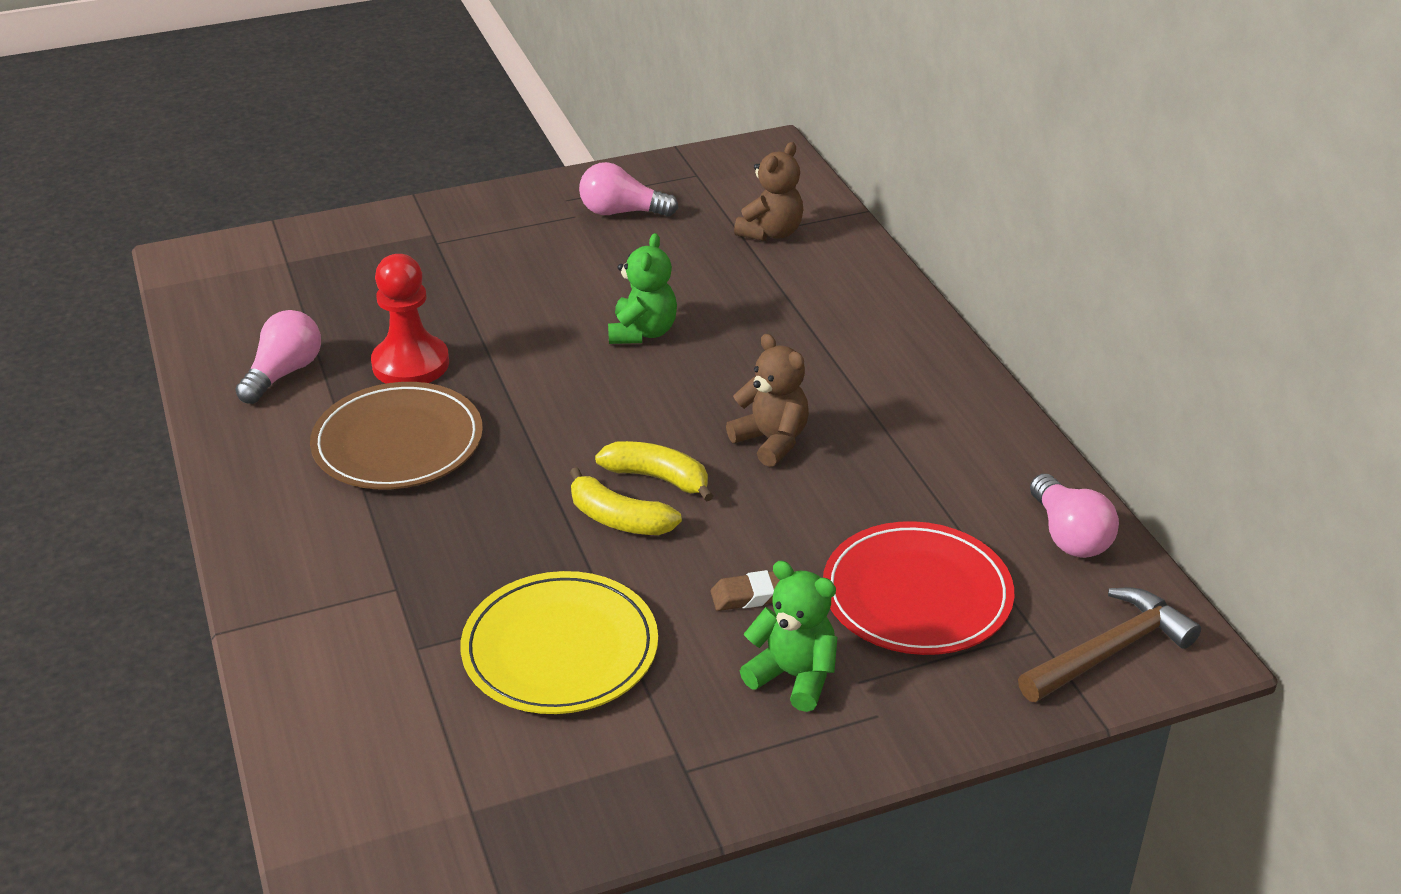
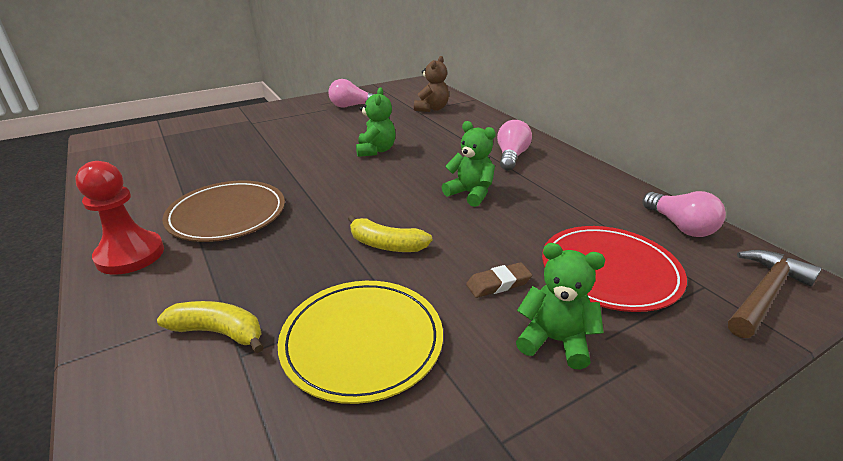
camera: 10 degrees left, 5 degrees down
pink light bulb [235,310,321,404] -> pink light bulb moved to [497,120,532,170]
red pawn [371,254,449,383] -> red pawn moved to [75,161,164,275]
yellow banana [595,441,714,502] -> yellow banana moved to [157,301,264,353]
brown teddy bear [726,334,809,467] -> green teddy bear [442,121,496,207]

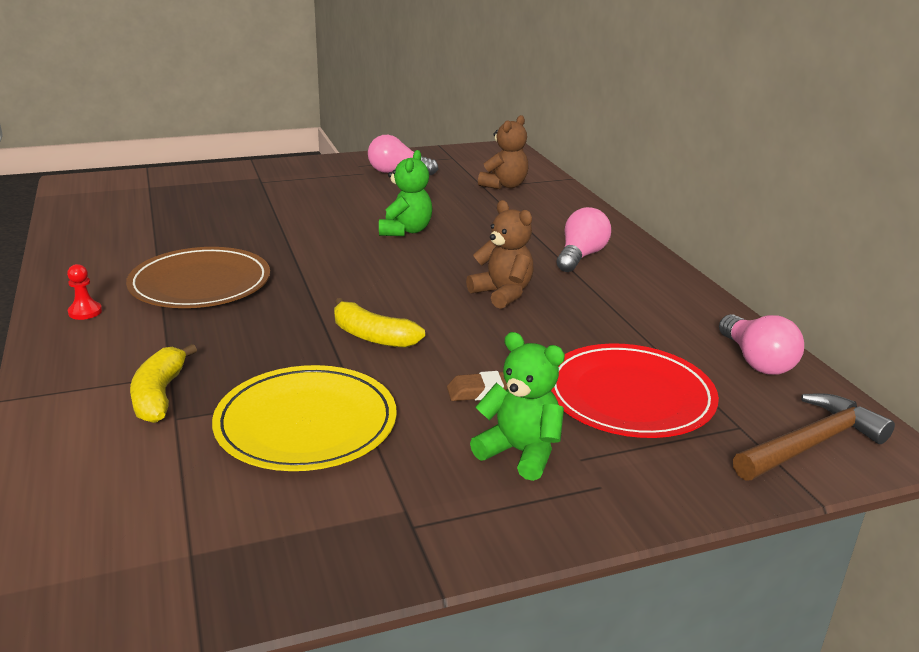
camera: 10 degrees right, 5 degrees down
red pawn [75,161,164,275] -> red pawn [67,264,102,320], size x0.45
yellow banana [157,301,264,353] -> yellow banana turned 120 degrees counterclockwise [130,344,197,423]
green teddy bear [442,121,496,207] -> brown teddy bear [466,200,534,309]

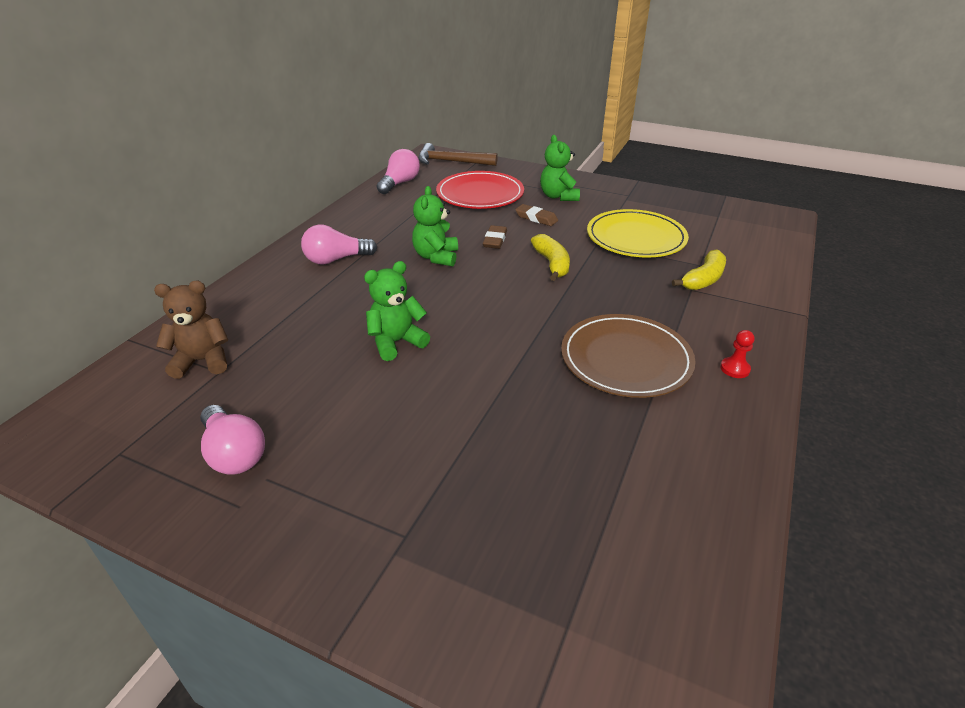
camera: 135 degrees left, 10 degrees up
brown teddy bear [466,200,534,309] -> green teddy bear [412,186,458,266]
none -> brown eraser [483,225,507,249]

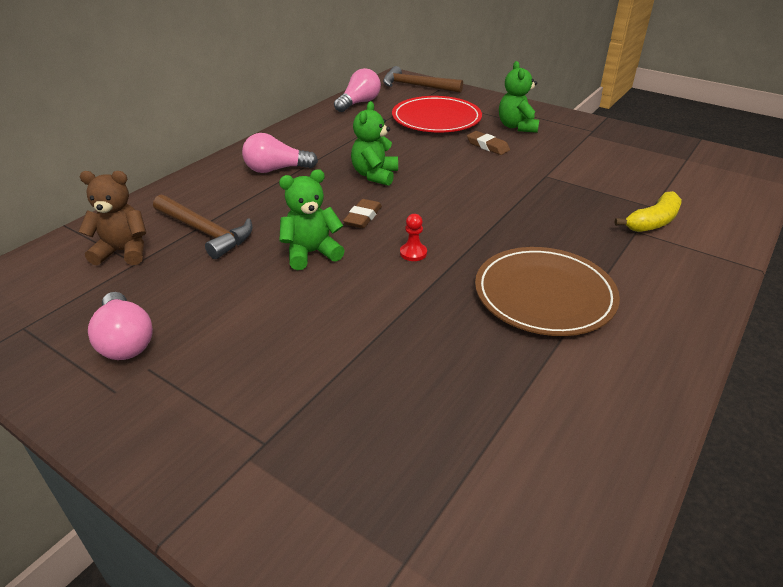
camera: 10 degrees right, 0 degrees up
brown eraser [483,225,507,249] -> brown eraser moved to [343,199,382,228]
yellow banana [531,234,570,281] -> none
yellow plate [587,209,689,258] -> none
red pawn [720,330,755,378] -> red pawn moved to [400,214,427,261]
none -> brown hammer [153,195,253,259]

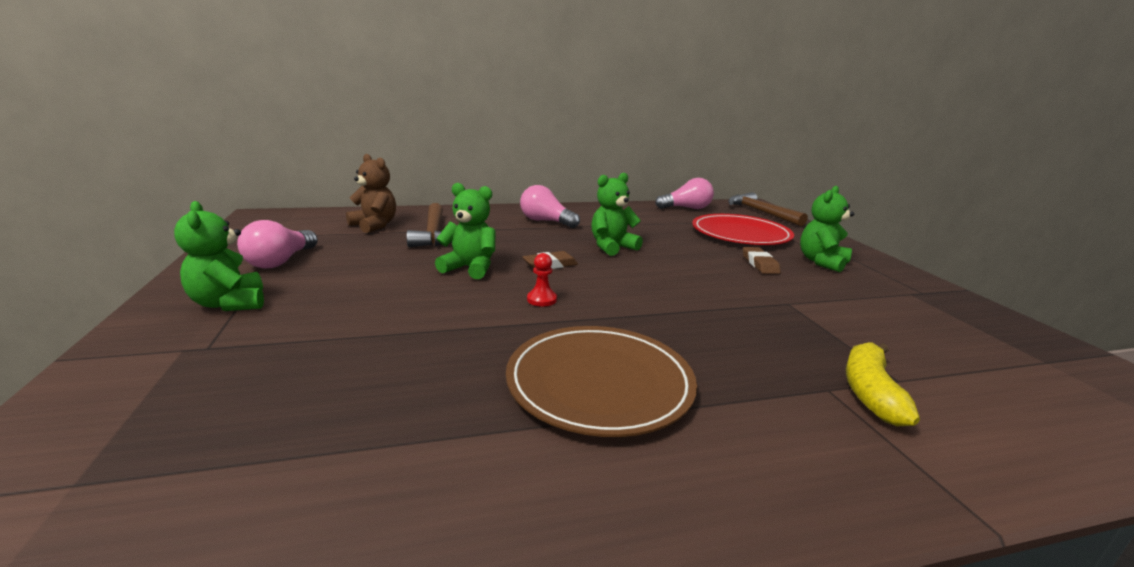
camera: 40 degrees right, 15 degrees down
yellow banana [615,191,682,232] -> yellow banana turned 105 degrees clockwise [846,342,920,426]
none -> green teddy bear [174,201,264,311]

